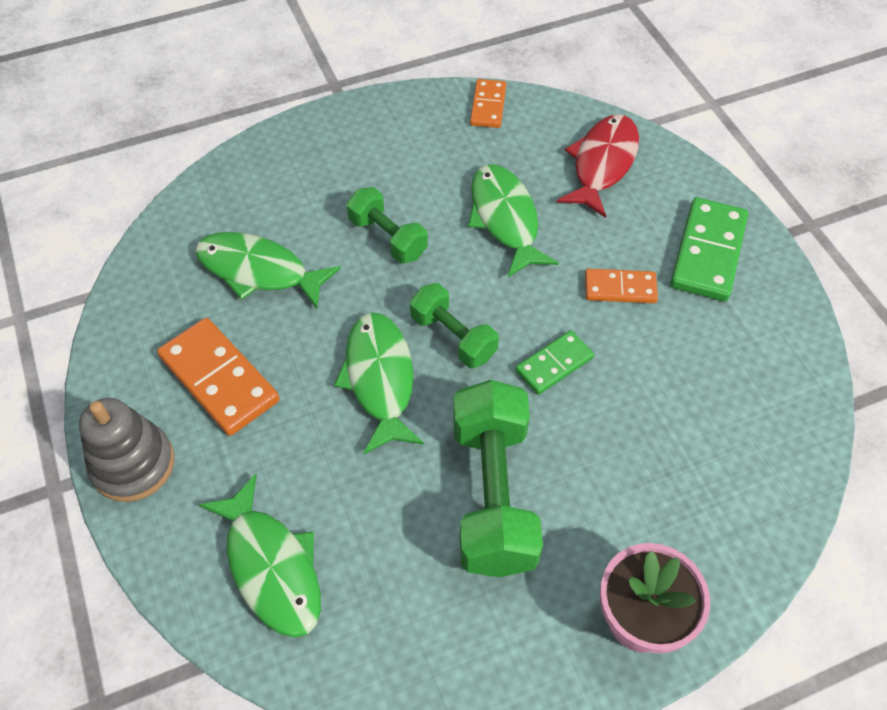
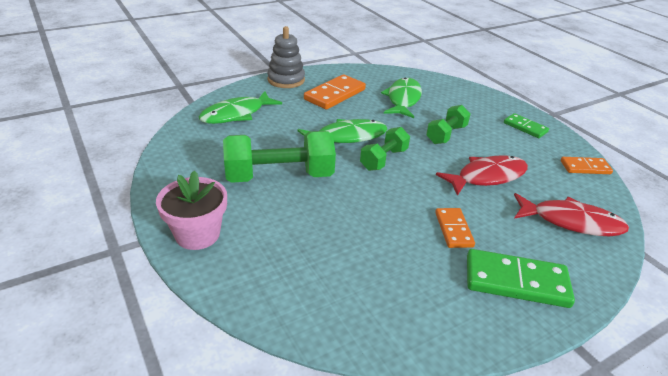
camera: 80 degrees right, 20 degrees down
green fish [468,164,559,277] -> red fish [436,155,528,196]
green domino [515,330,594,395] -> green domino moved to [504,113,549,138]

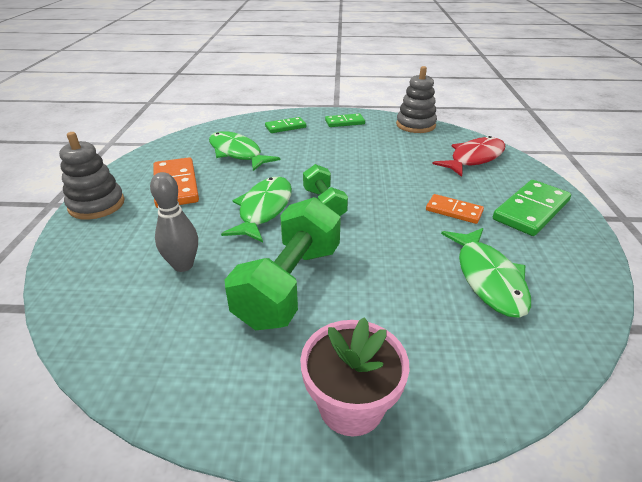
camera: 55 degrees left, 0 degrees up
green fish [199,91,282,124] -> green fish moved to [441,228,531,318]
green dumbbell [426,105,470,144] -> none
red fish [436,155,528,196] -> none
orange domino [561,157,613,174] -> grey stacking toy [396,66,437,133]
none -> grey bowling pin [150,172,198,272]
none -> green domino [265,117,306,133]

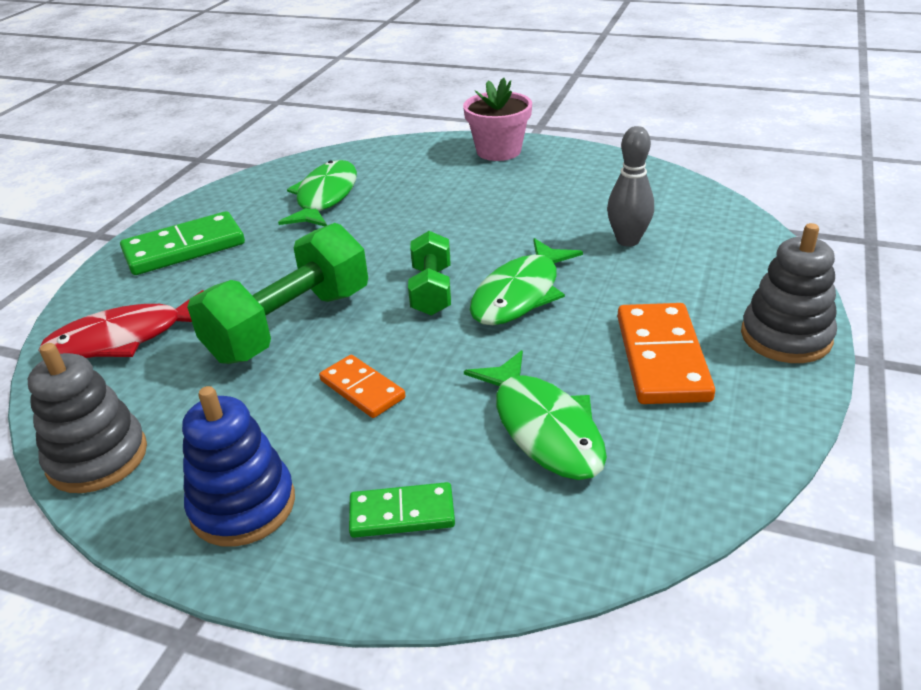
camera: 160 degrees left, 0 degrees up
green dumbbell [224,197,341,330] -> green dumbbell moved to [187,223,368,364]
green domino [325,113,365,127] -> blue stacking toy [182,386,295,547]
orange domino [426,194,484,224] -> orange domino moved to [319,355,406,418]

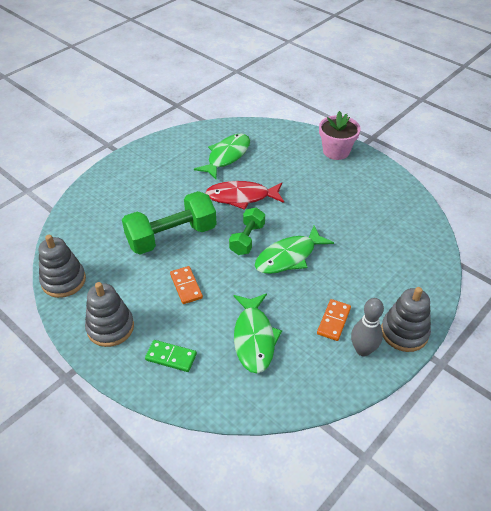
camera: 20 degrees right, 10 degrees up
red fish [38,290,204,358] -> red fish moved to [205,181,284,210]
green domino [120,211,245,275] -> none
blue stacking toy [182,386,295,547] -> grey stacking toy [85,282,134,347]
grey bowling pin [607,126,654,247] -> grey bowling pin moved to [351,298,384,356]
orange domino [617,303,715,404] -> orange domino [317,299,351,341], size x0.60

